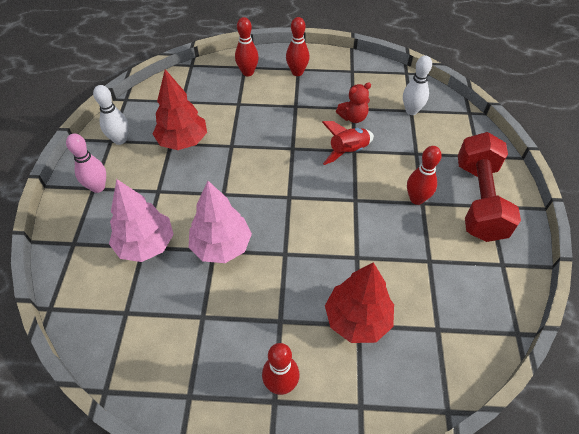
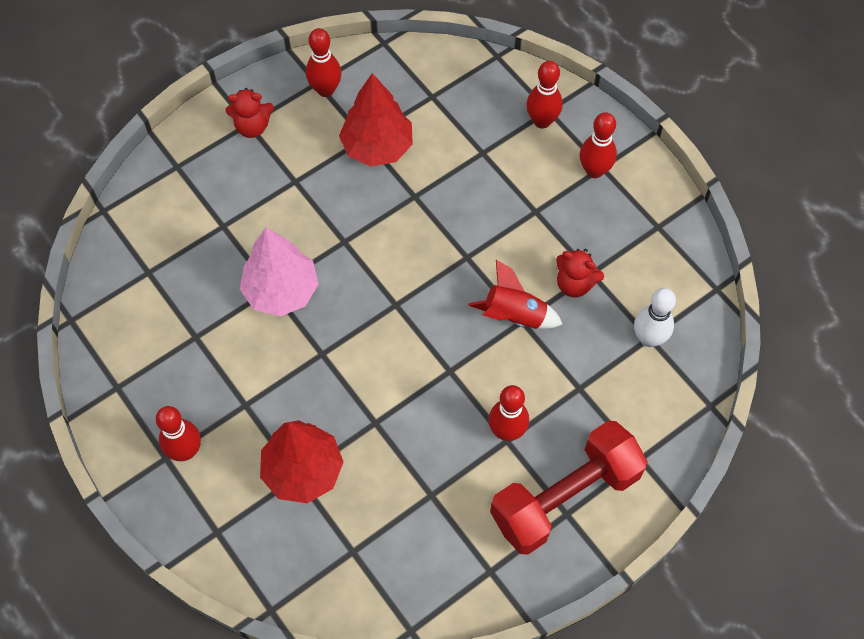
camera: 50 degrees right, 10 degrees up
pink bowling pin [66,134,106,193] -> red teddy bear [226,88,274,138]
white bowling pin [93,85,128,145] -> red bowling pin [306,28,342,97]
pink tree [109,179,174,262] -> none

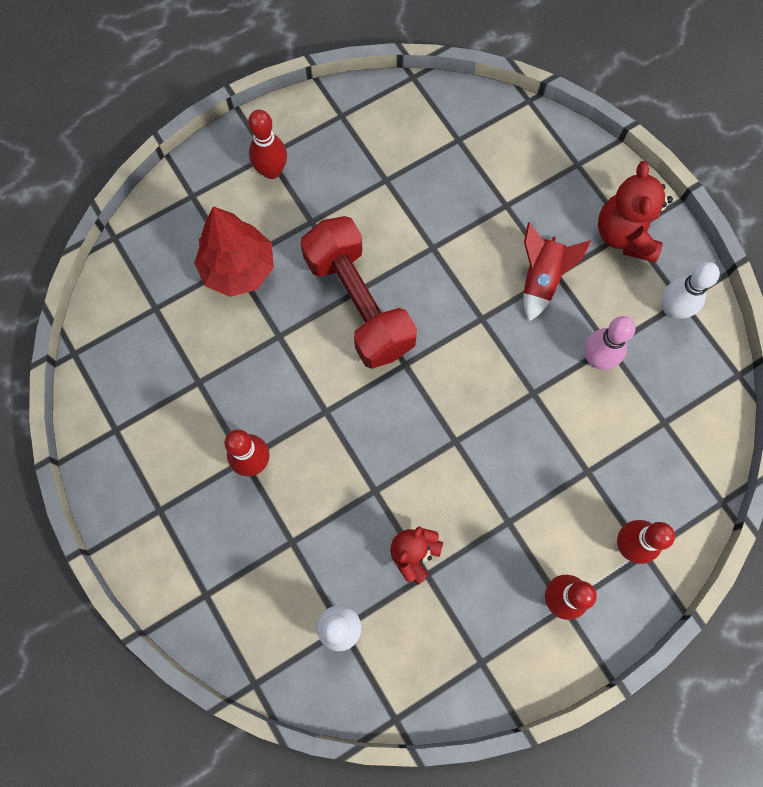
camera: 95 degrees right, 10 degrees up
red teddy bear [226,88,274,138] -> red teddy bear [598,161,673,262], size x1.52
pink tree [240,227,319,316] -> none
red bowling pin [306,28,342,97] -> white bowling pin [662,262,720,319]
red tree [339,73,413,167] -> pink bowling pin [584,316,635,370]
red rocket [468,260,563,329] -> red rocket moved to [523,223,591,321]
red dumbbell [490,420,648,555] -> red dumbbell moved to [300,216,417,369]

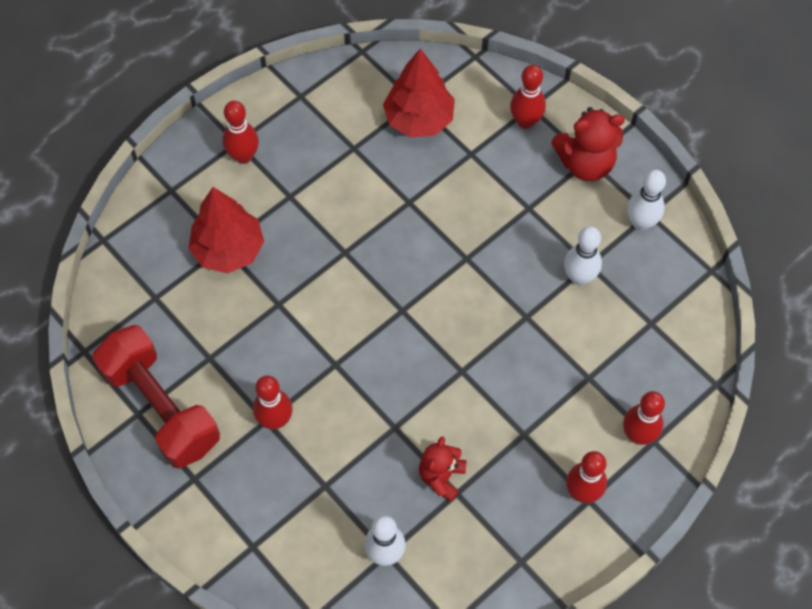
camera: 10 degrees left, 10 degrees down
red dumbbell [300,216,417,369] -> red dumbbell moved to [93,325,220,469]
red rocket [523,223,591,321] -> none
pink bowling pin [584,316,635,370] -> white bowling pin [564,226,602,285]
red teddy bear [598,161,673,262] -> red teddy bear turned 90 degrees counterclockwise [551,107,625,181]
none -> red tree [383,48,455,137]
none -> red bowling pin [510,65,546,129]

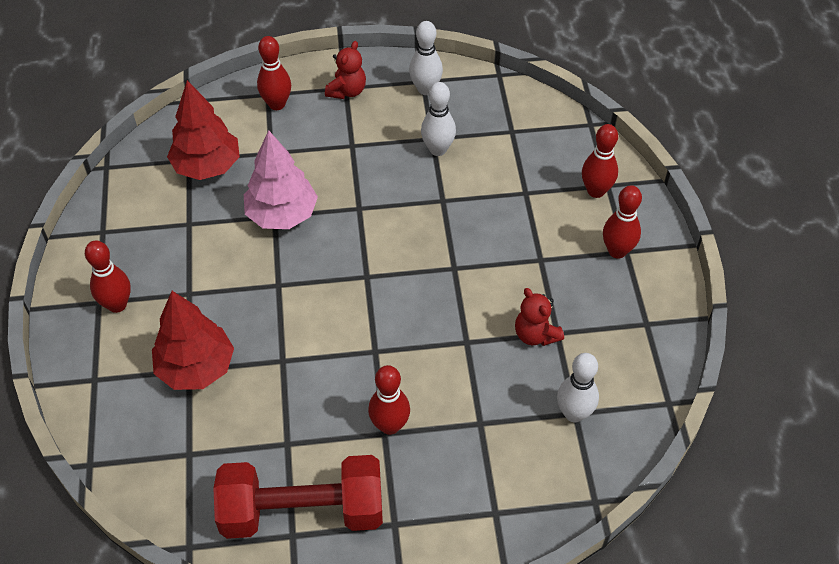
camera: 55 degrees left, 10 degrees down
red teddy bear [551,107,625,181] -> red teddy bear [325,41,366,99], size x0.66
none -> pink tree [244,130,318,229]

